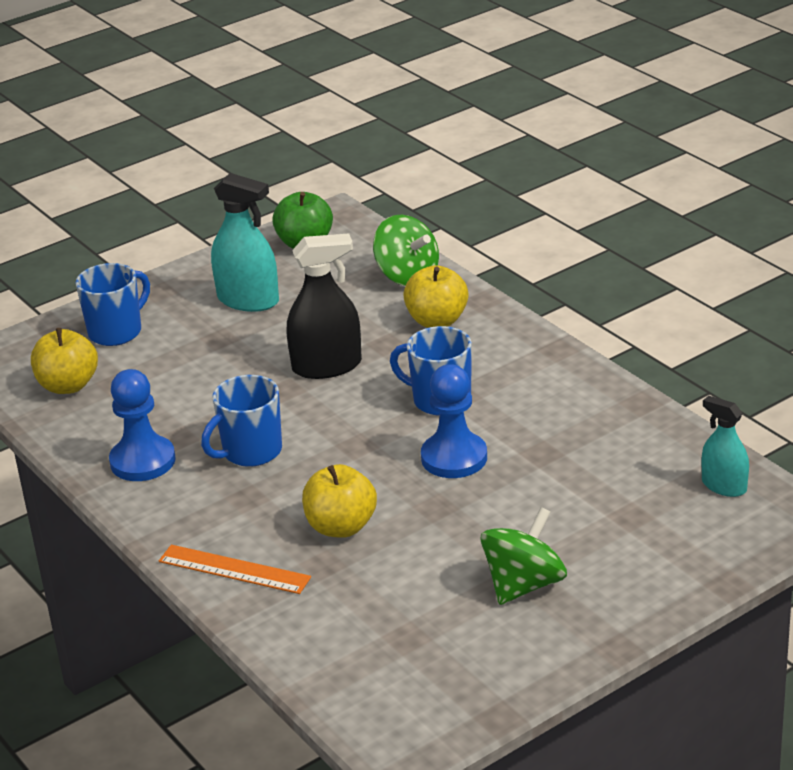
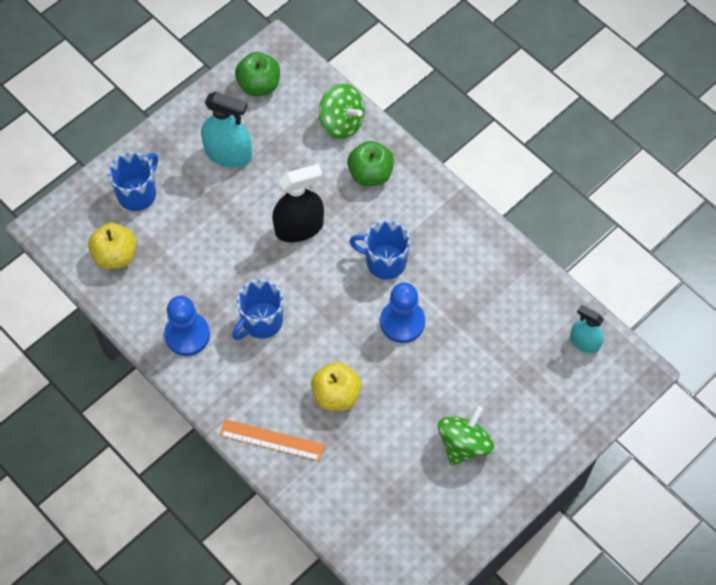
camera: 10 degrees left, 30 degrees up
yellow apple [403,265,468,328] -> green apple [347,141,394,186]

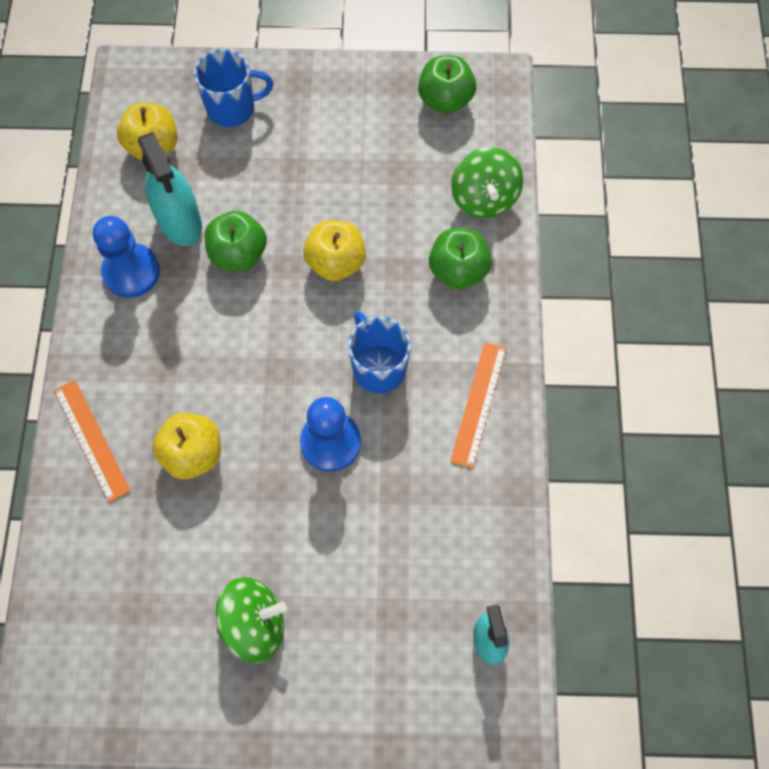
camera: 45 degrees right, 5 degrees up
turquoise spray bottle [201,92,252,168] -> turquoise spray bottle moved to [138,132,202,246]
blue mug [232,280,283,340] -> none
black spray bottle [272,164,324,242] -> yellow apple [303,220,366,281]
none -> green apple [205,211,267,271]
none -> orange ruler [450,342,506,468]

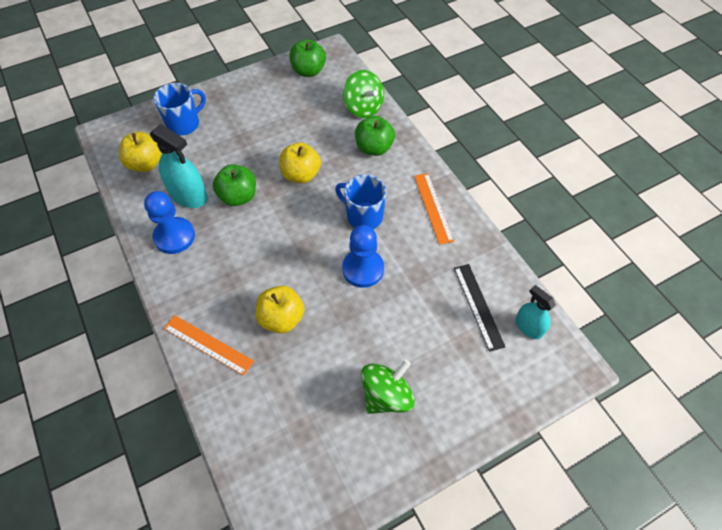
camera: 30 degrees left, 10 degrees down
none -> black ruler [454,264,505,352]

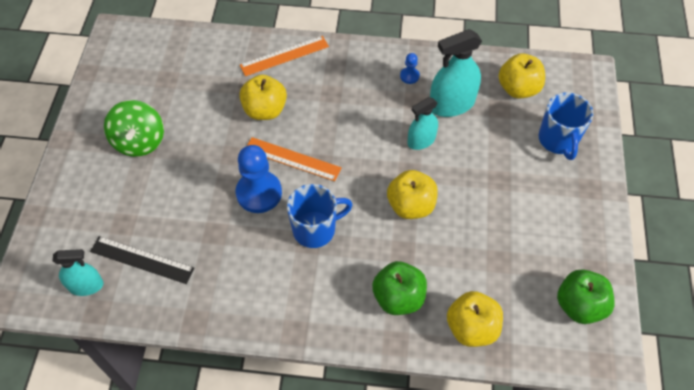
camera: 125 degrees right, 0 degrees up
blue pawn [144,191,195,254] -> blue pawn [400,53,420,84], size x0.47
green apple [213,164,256,206] -> turquoise spray bottle [407,97,438,150]
green spinning top [343,70,384,118] -> yellow apple [447,291,503,347]
orange ruler [414,173,454,245] -> orange ruler moved to [247,137,342,181]

